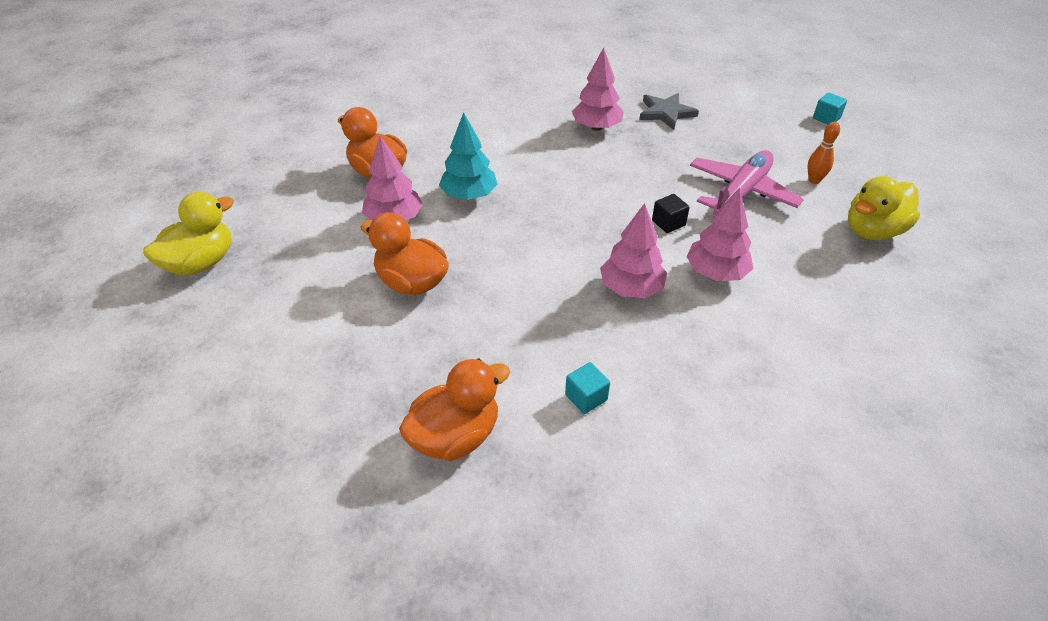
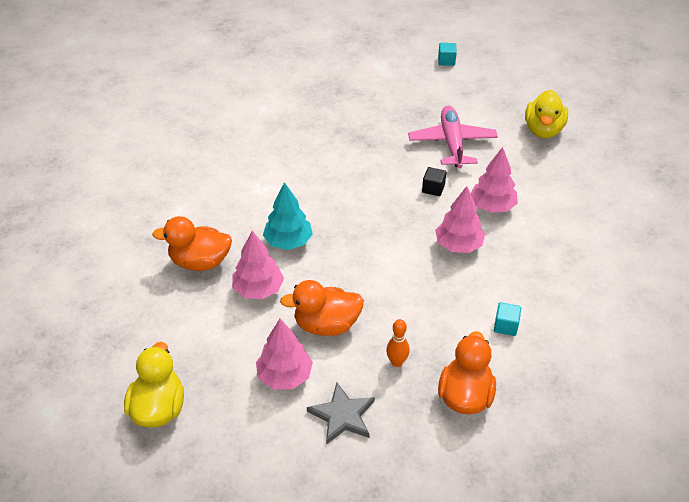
camera: 40 degrees left, 0 degrees up
pink tree [572,47,624,131] -> pink tree moved to [256,319,313,389]
grey star [639,93,699,130] -> grey star moved to [307,383,375,445]
orange bowling pin [808,122,840,184] -> orange bowling pin moved to [386,319,410,367]

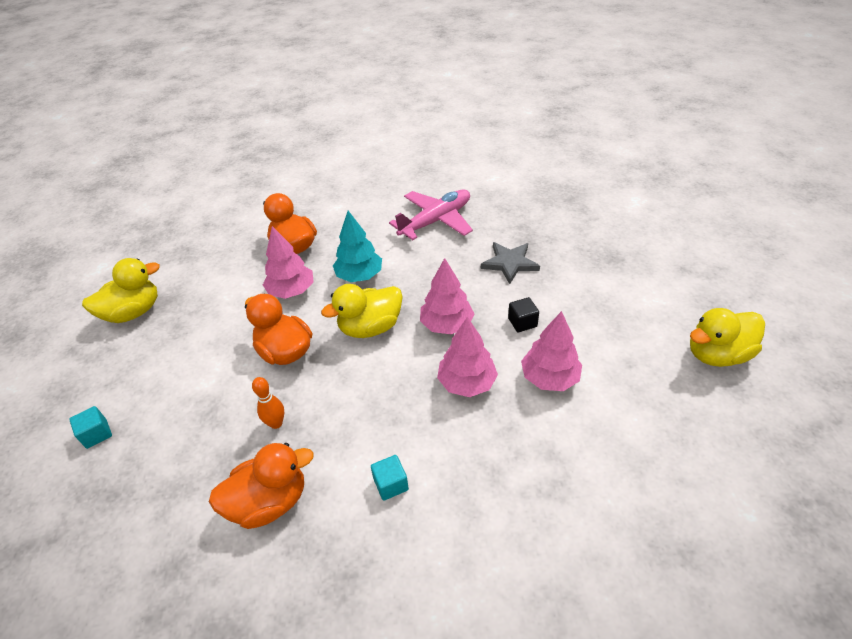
camera: 55 degrees right, 0 degrees up
pink tree [256,319,313,389] -> pink tree moved to [420,258,475,334]
grey star [307,383,375,445] -> grey star moved to [481,242,540,284]
pink plane [408,106,498,168] -> pink plane moved to [389,190,473,240]
turquoise cube [438,43,457,66] -> turquoise cube moved to [69,406,112,449]
none -> yellow duck [321,284,403,338]

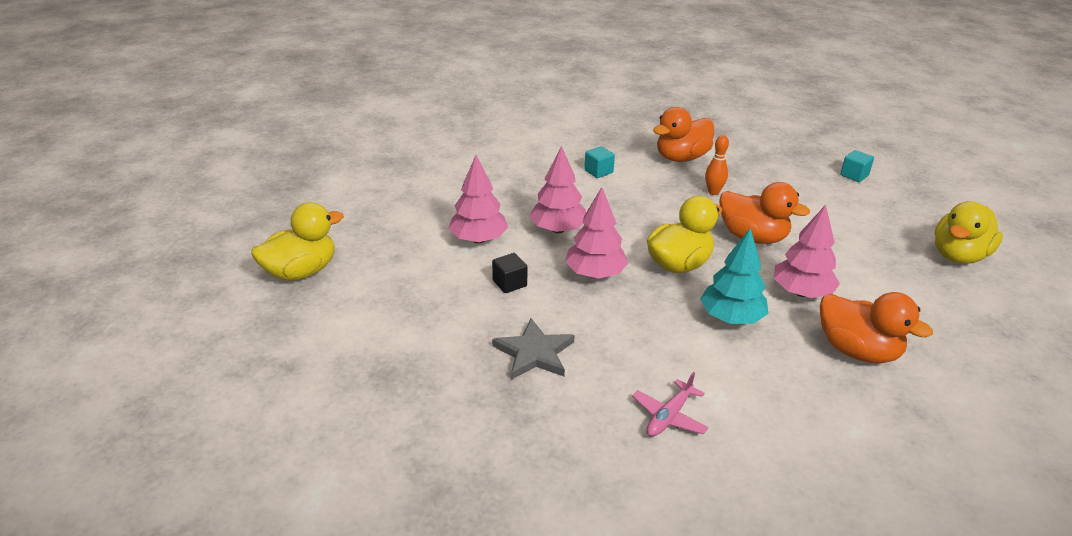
camera: 165 degrees right, 10 degrees down
pink plane [389,190,473,240] -> pink plane [632,372,709,436], size x0.53

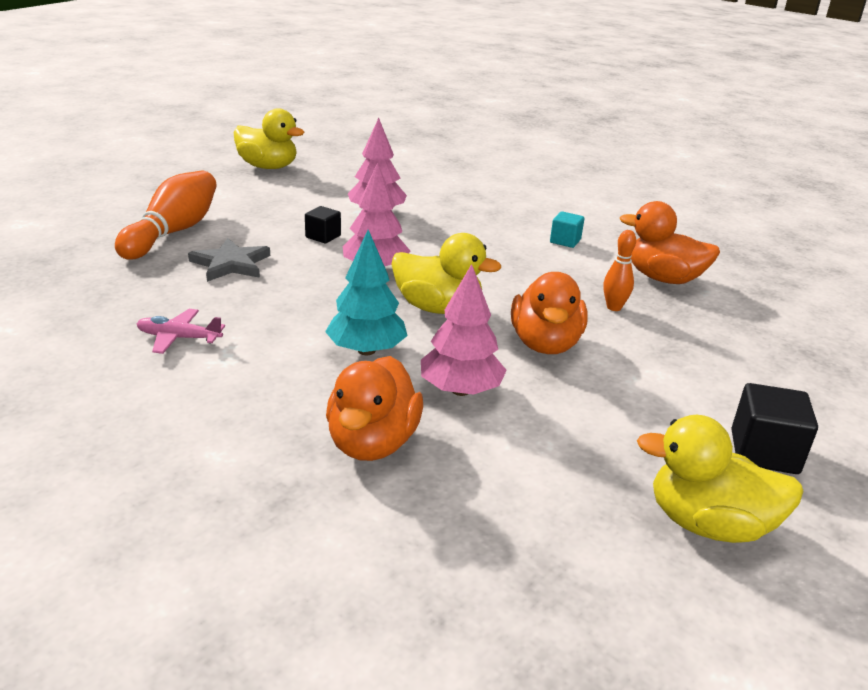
camera: 60 degrees right, 5 degrees down
pink tree [529,146,586,233] -> none
turquoise cube [840,150,874,182] -> none
none -> orange bowling pin [115,170,217,260]
none -> black cube [731,383,818,474]

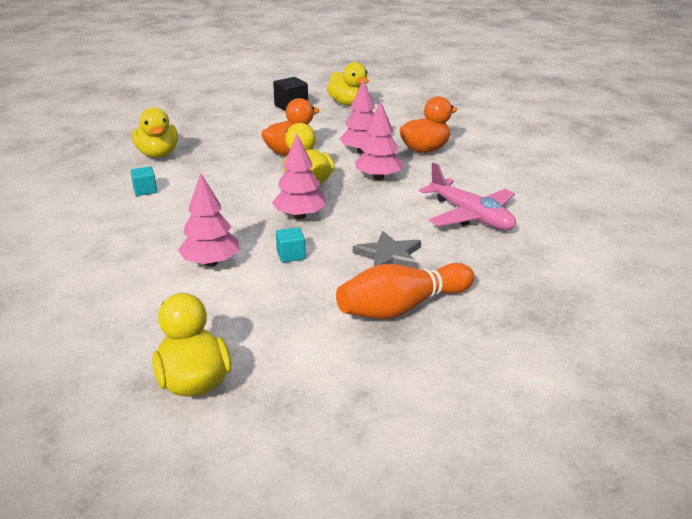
camera: 135 degrees left, 0 degrees up
pink plane [136,309,225,354] -> pink plane [419,162,516,230], size x1.89
black cube [305,206,341,243] -> turquoise cube [276,227,306,263]
turquoise tree [325,230,408,355] -> pink tree [355,101,404,180]
orange bowling pin [604,230,636,311] -> none
orange duck [620,201,720,284] -> yellow duck [132,107,178,158]

